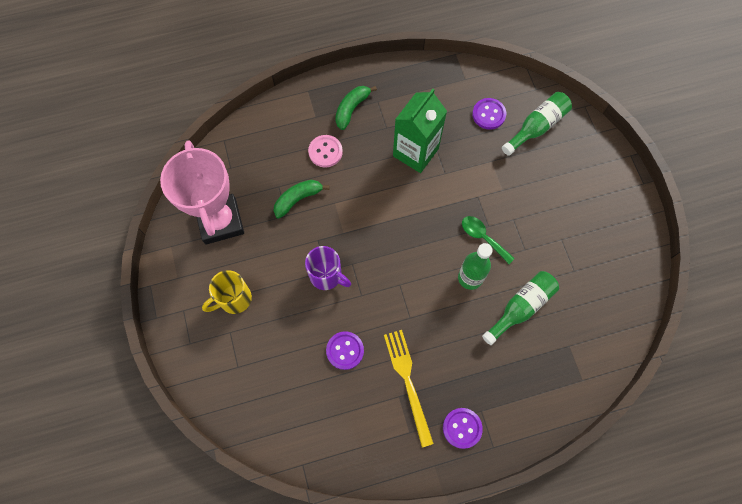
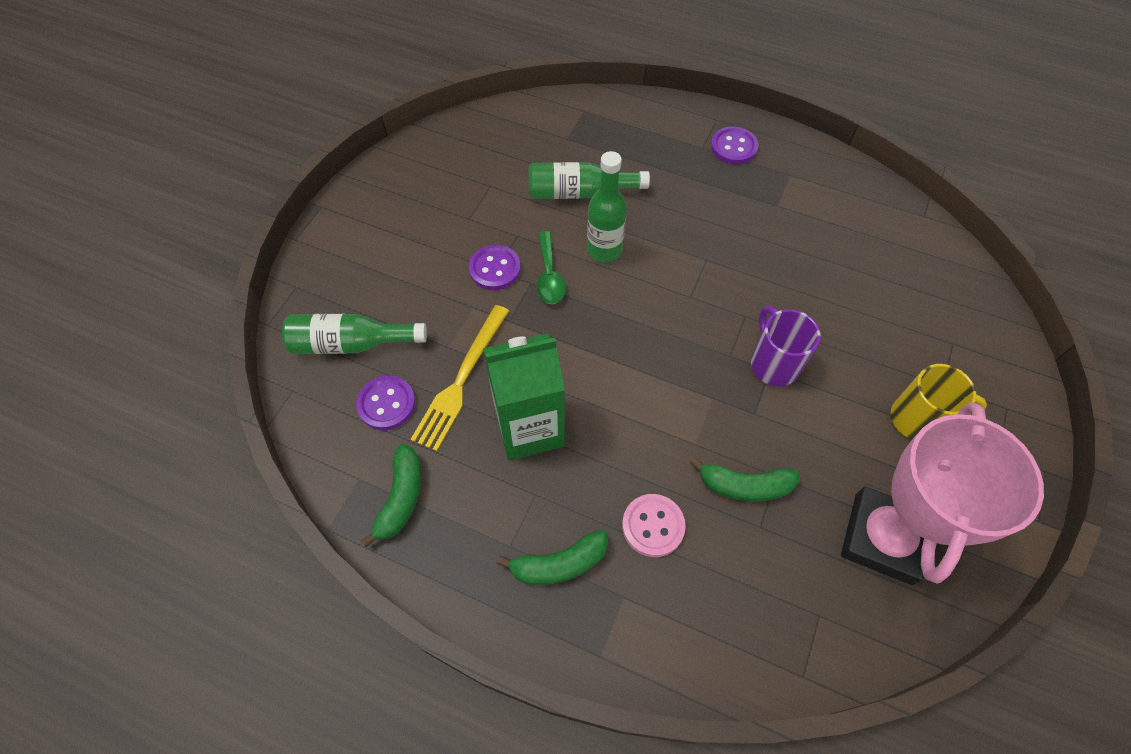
camera: 140 degrees left, 10 degrees down
purple button [326,331,364,370] -> purple button moved to [469,245,521,290]
yellow fork [384,330,434,447] -> yellow fork moved to [410,305,509,451]
none -> green banana [361,444,421,548]

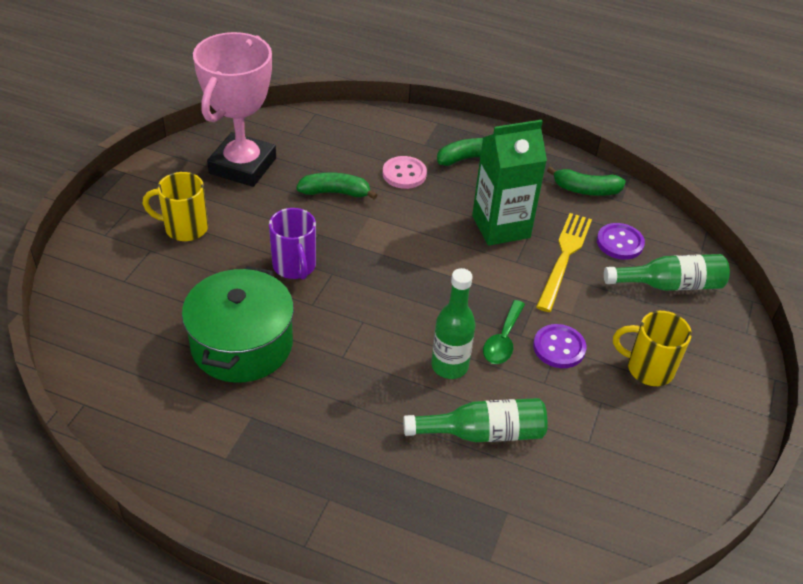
camera: 175 degrees right, 15 degrees down
green banana [361,444,421,548] -> green banana turned 90 degrees counterclockwise [547,166,626,196]
green spoon [537,231,566,304] -> green spoon turned 150 degrees counterclockwise [483,300,525,364]
purple button [711,126,758,165] -> none
none -> green pot [182,266,294,383]
none -> yellow mug [613,311,692,386]

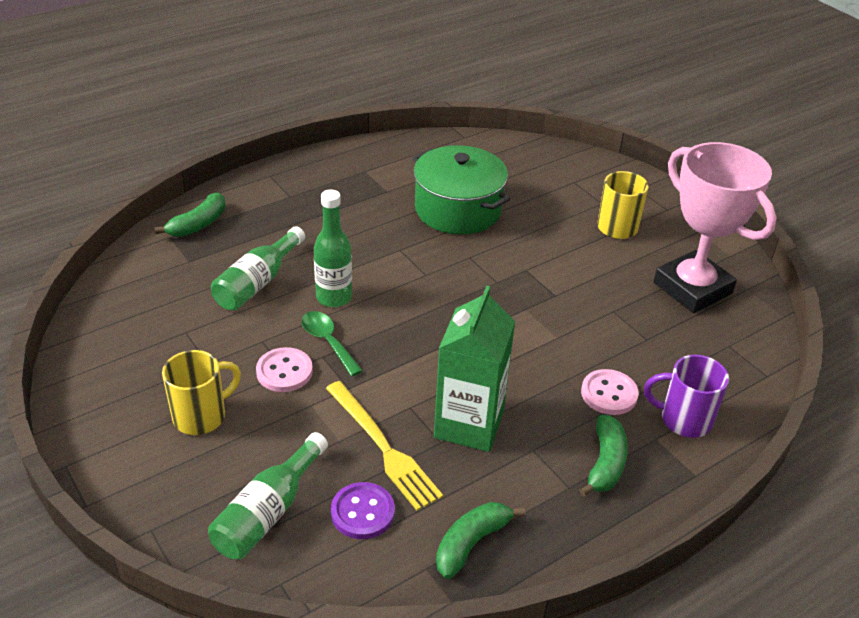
camera: 125 degrees right, 5 degrees down
purple mug [269,208,316,280] -> purple mug moved to [644,355,729,438]
green banana [296,172,377,200] -> green banana moved to [155,193,226,237]
purple button [533,324,586,368] -> pink button [256,347,313,392]

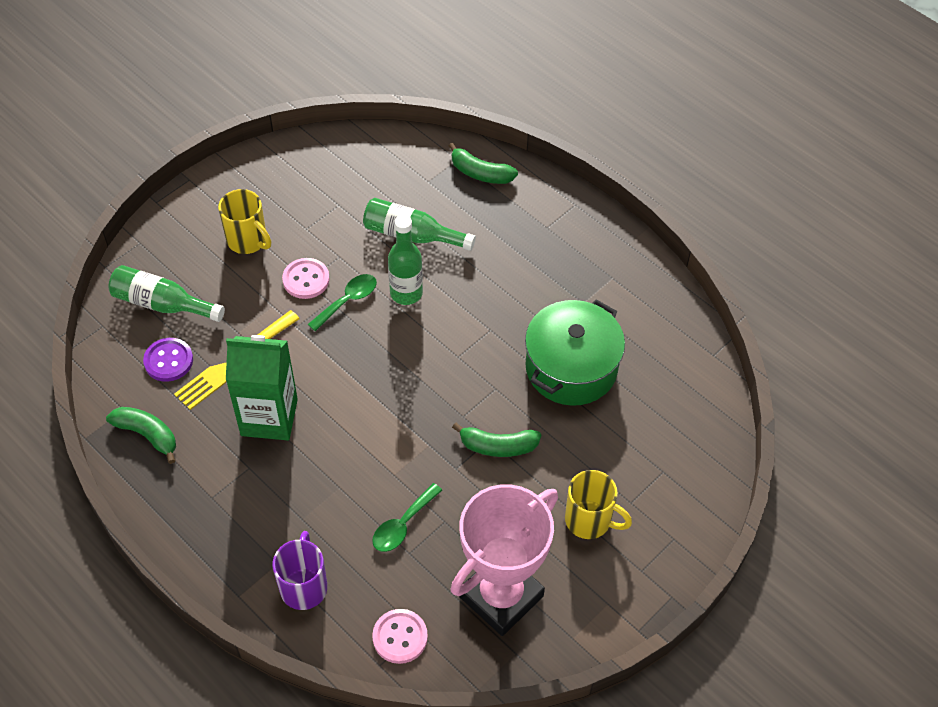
camera: 80 degrees right, 15 degrees up
green banana [579,415,628,497] -> green banana moved to [452,423,541,457]
pink button [581,369,639,415] -> pink button moved to [372,609,428,664]
none -> green spoon [372,483,442,552]

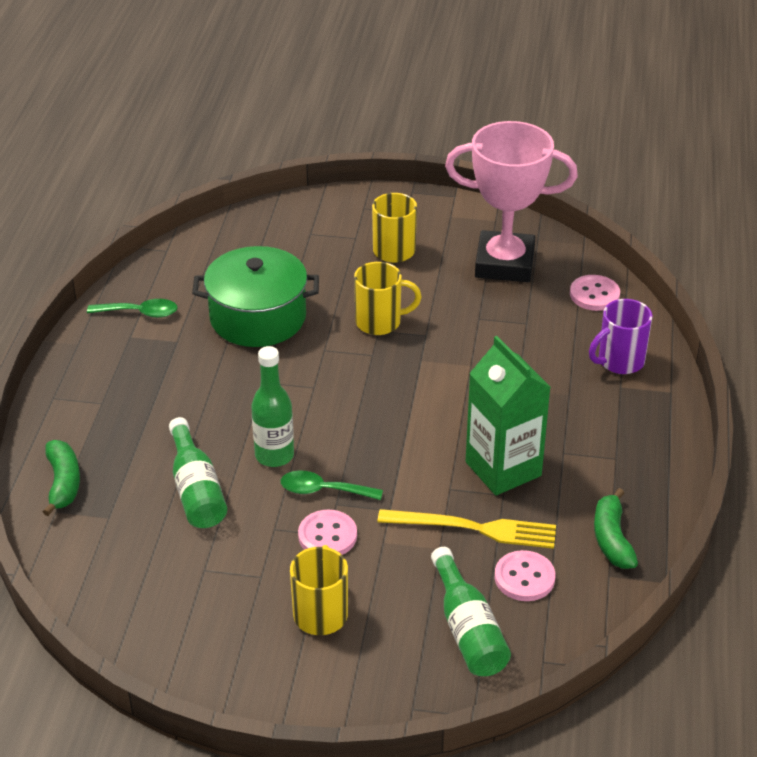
camera: 125 degrees left, 15 degrees down
purple button [143,338,193,382] -> pink button [495,550,555,601]
green spoon [372,483,442,552] -> green spoon moved to [87,299,178,318]
green banana [452,423,541,457] -> yellow mug [354,262,422,335]

